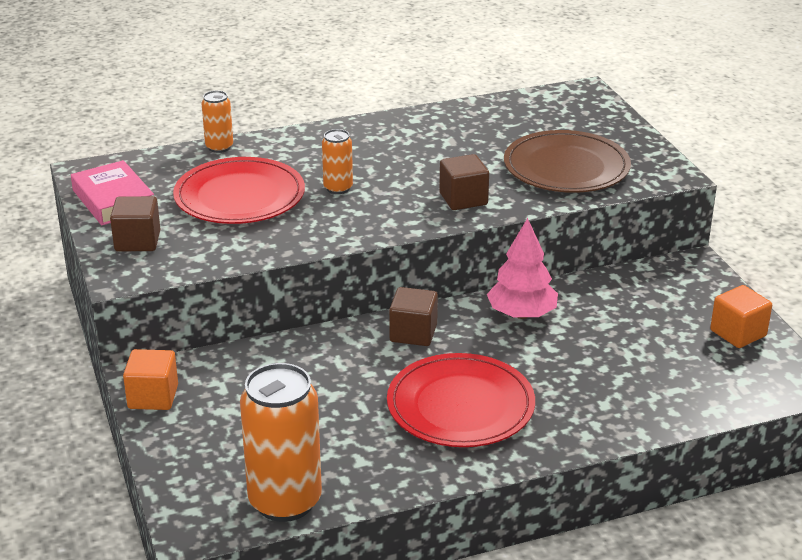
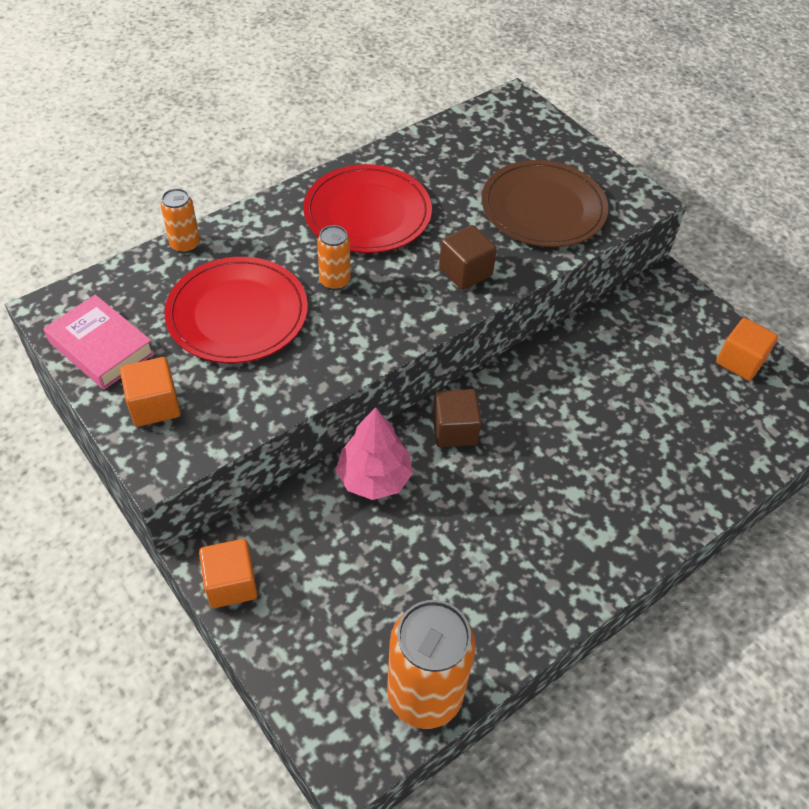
camera: 20 degrees left, 20 degrees up
brown cube [110,196,160,252] -> orange cube [120,357,181,427]
red plate [387,353,535,447] -> red plate moved to [303,164,432,253]
pink tree [487,218,558,319] -> pink tree moved to [336,407,413,500]

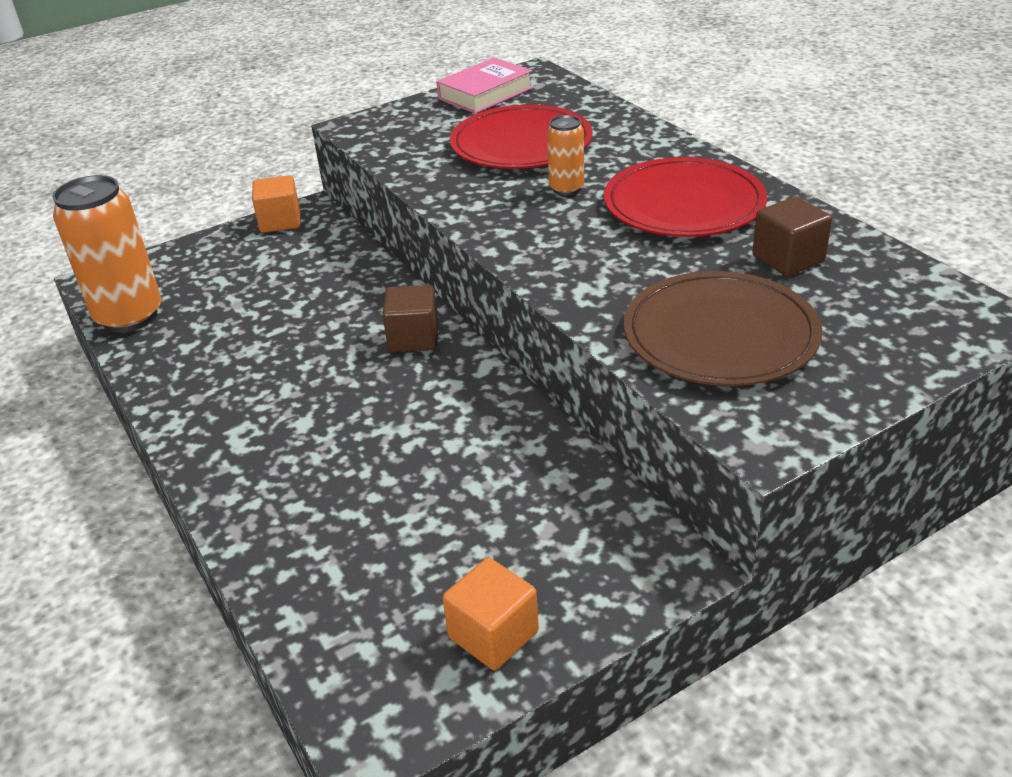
camera: 100 degrees right, 15 degrees down
orange cube [120,357,181,427] -> none
orange can [161,188,200,253] -> none
pink tree [336,407,413,500] -> none
brown cube [439,225,497,290] -> brown cube moved to [752,196,832,276]

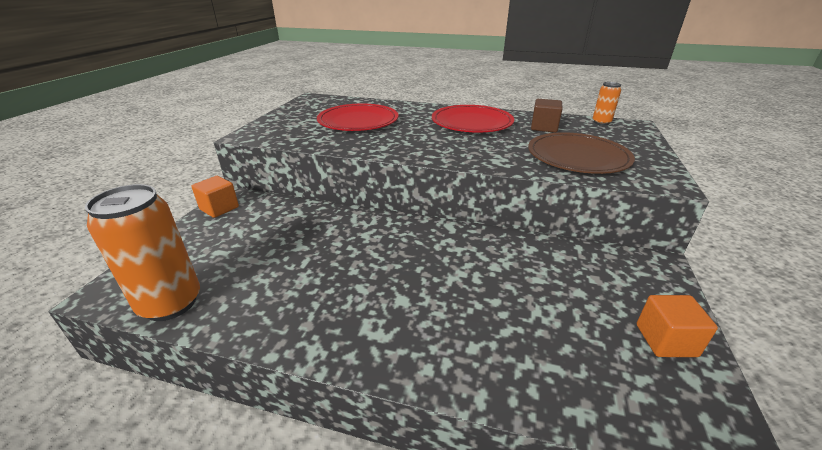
camera: 45 degrees left, 5 degrees down
brown cube [382,285,438,352] -> none
pink book [436,57,533,114] -> none
orange can [547,115,584,196] -> orange can moved to [593,82,621,125]

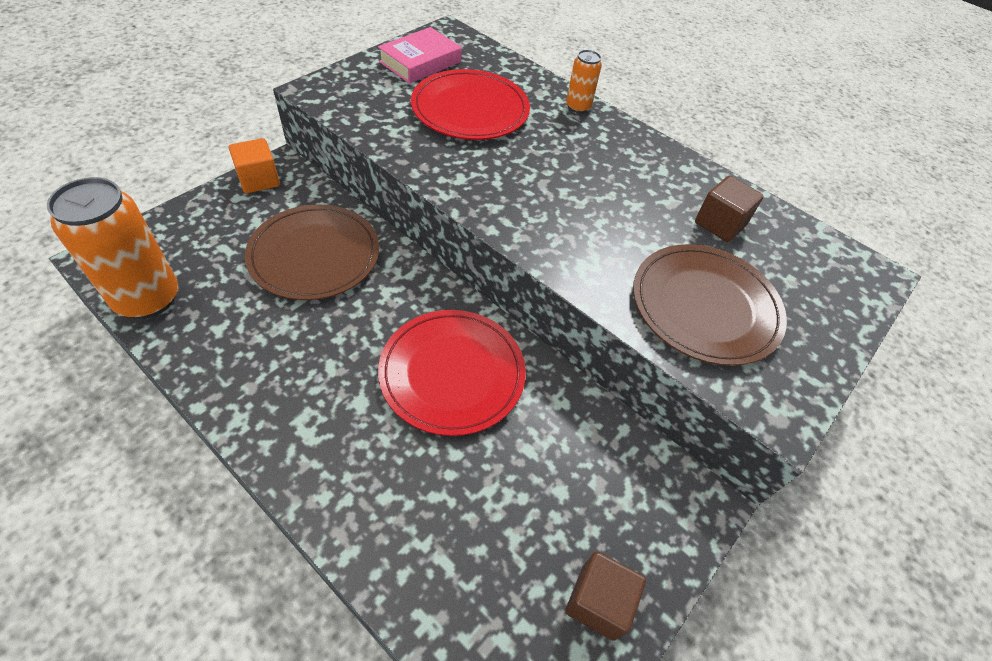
camera: 20 degrees right, 20 degrees up
red plate [432,105,514,133] -> red plate moved to [378,310,526,436]
orange can [593,82,621,125] -> orange can moved to [566,50,602,113]
orange cube [637,295,718,357] -> brown cube [566,551,646,641]
none -> brown plate [245,204,379,300]
none -> pink book [378,27,461,84]

